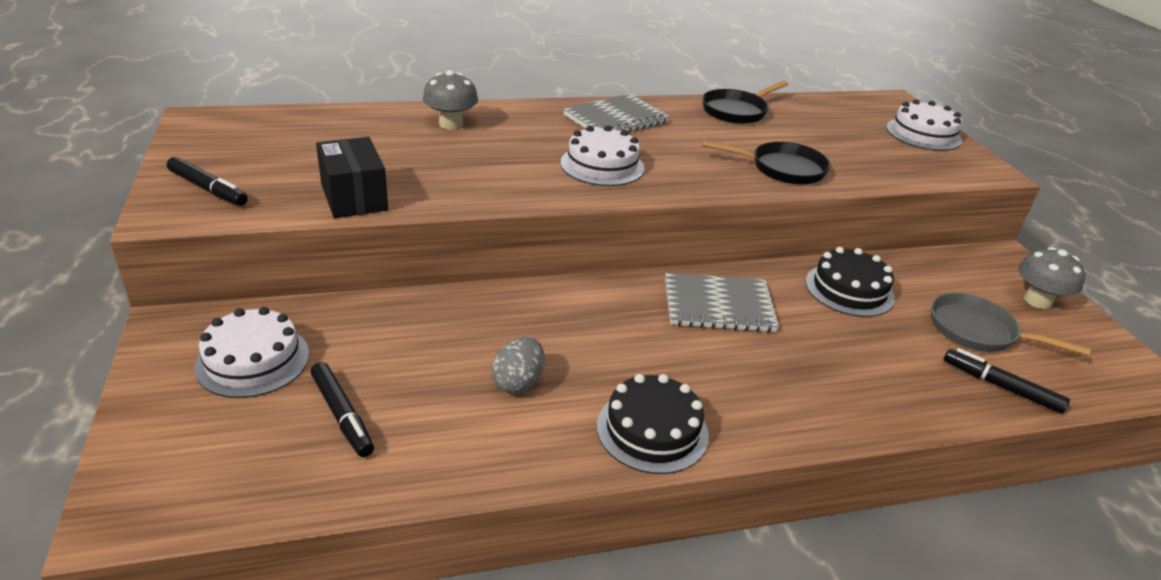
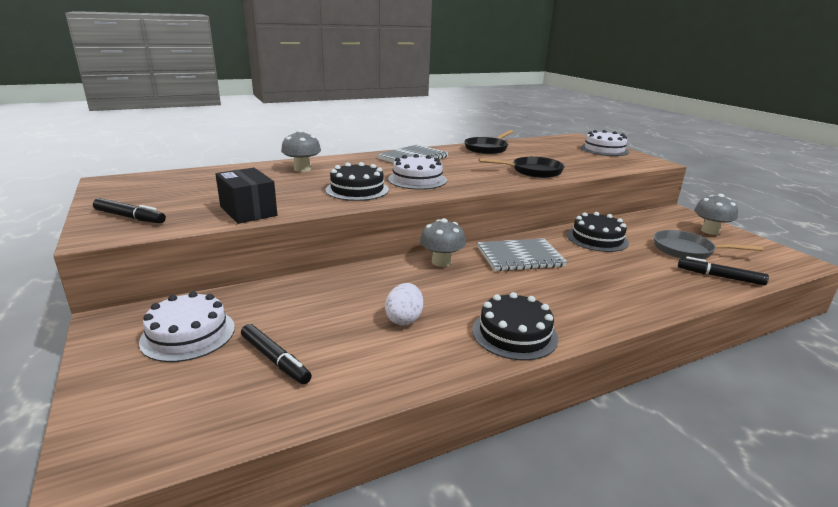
camera: 10 degrees left, 10 degrees down
grey egg [492,337,545,394] -> white egg [385,283,423,326]
none -> black cake [325,162,389,201]
none -> grey mushroom [420,218,466,267]

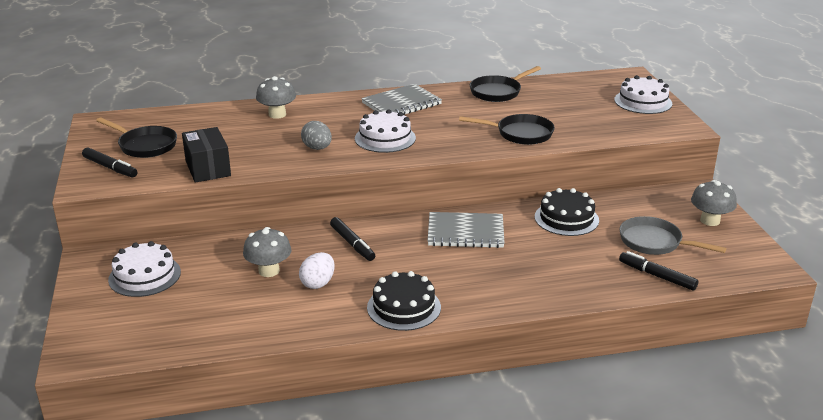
camera: 15 degrees right, 5 degrees up
black marker [241,324,312,385] -> black marker moved to [330,217,375,261]
black cake [325,162,389,201] -> grey egg [301,121,332,150]
grey mushroom [420,218,466,267] -> grey mushroom moved to [243,227,291,277]
none -> black pan [96,118,177,158]

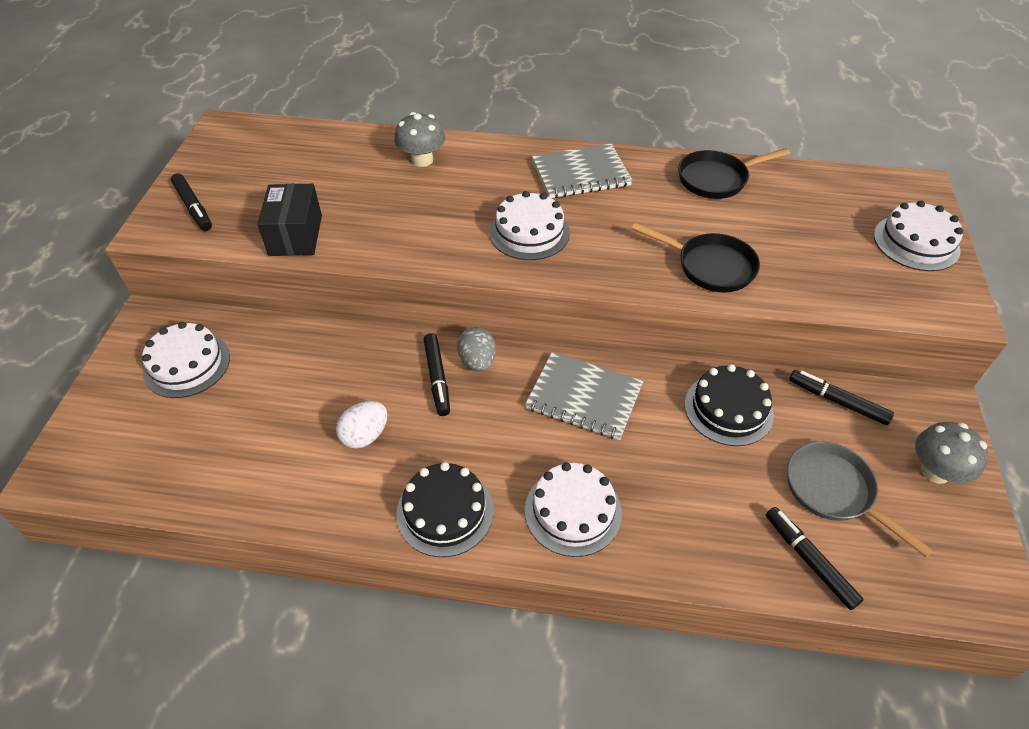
camera: 20 degrees right, 20 degrees up
black pan [96,118,177,158] -> none
grey mushroom [243,227,291,277] -> none
grey egg [301,121,332,150] -> grey egg moved to [457,327,496,372]
none -> white cake [525,462,622,557]
none -> black marker [789,370,894,425]

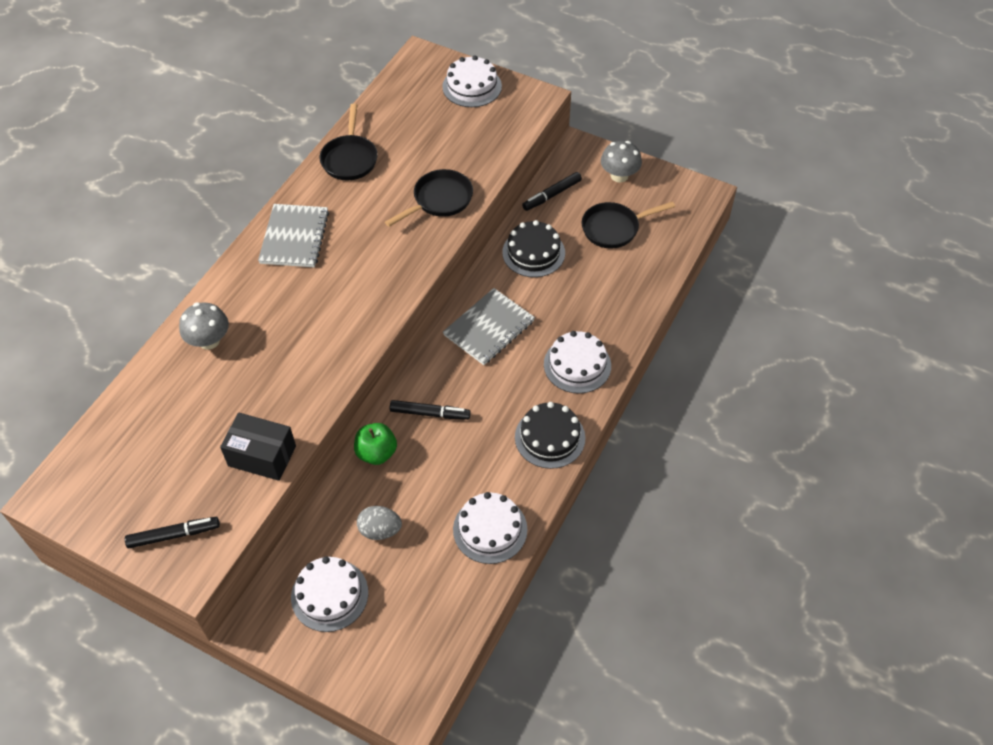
camera: 70 degrees left, 5 degrees up
white egg [336,401,387,449] -> none
grey egg [457,327,496,372] -> grey egg moved to [357,506,402,540]
white cake [489,191,570,260] -> white cake moved to [453,492,527,564]
black marker [766,507,864,610] -> none
grey pan [787,442,933,557] -> black pan [582,202,675,249]
none -> green apple [354,423,397,465]

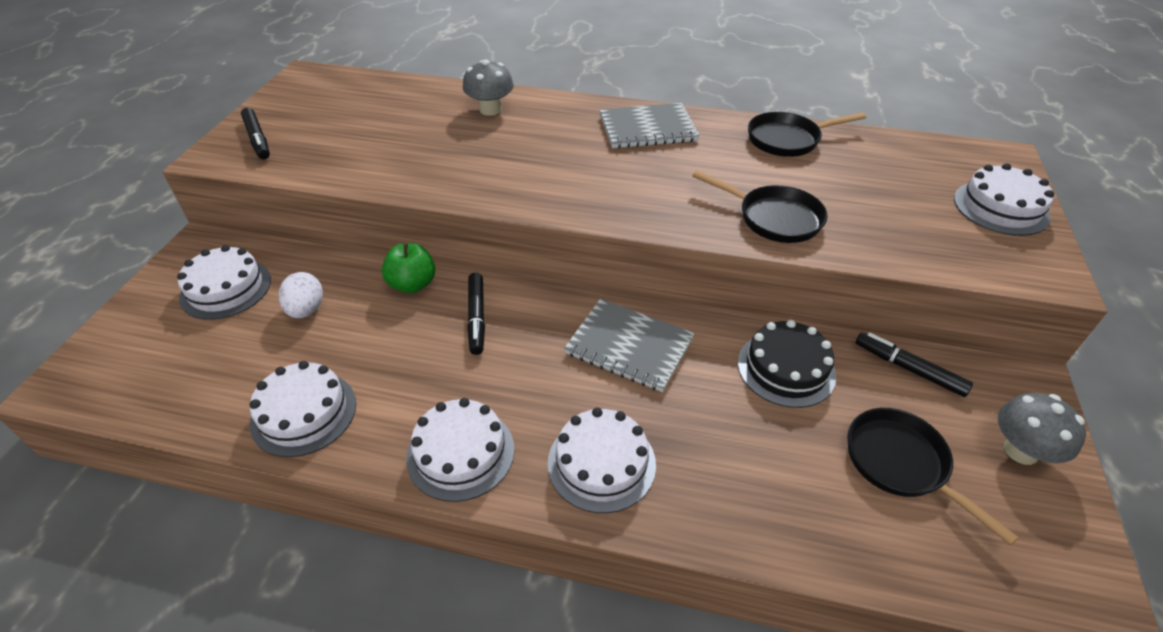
camera: 75 degrees right, 10 degrees down
black box [220,413,296,481] -> none
grey egg [357,506,402,540] -> white egg [279,272,323,318]
black cake [515,402,585,469] -> white cake [406,398,514,502]

